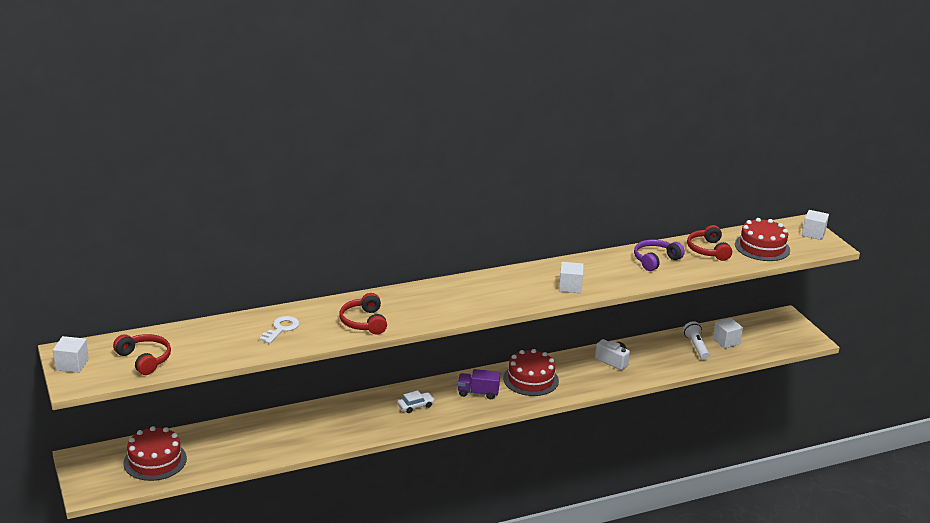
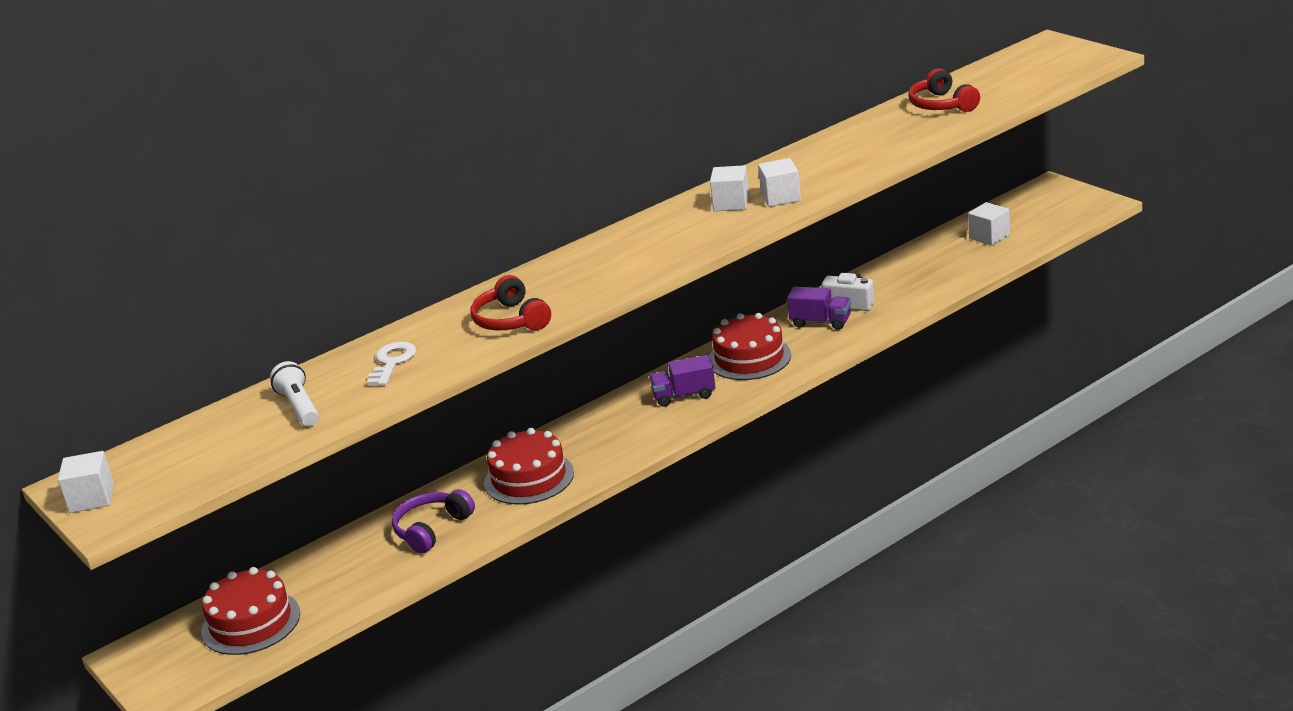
camera: 10 degrees left, 0 degrees up
red headphones [113,334,171,375] -> none
white car [397,391,435,413] -> none
purple headphones [634,240,685,271] -> purple headphones moved to [392,489,475,553]
white flashlight [683,321,709,360] -> white flashlight moved to [270,361,319,426]
red cake [735,218,790,261] -> red cake moved to [484,428,574,505]
white cube [802,210,829,240] -> white cube moved to [710,165,749,211]
none -> purple truck [787,286,851,330]

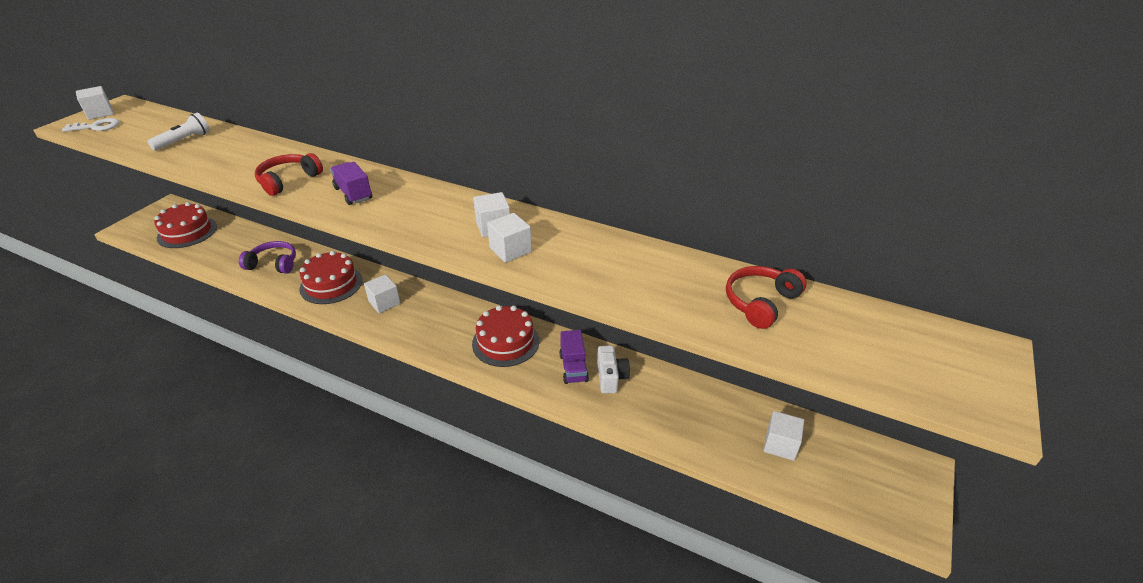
camera: 60 degrees right, 10 degrees up
white key [367,342,416,386] -> white key moved to [62,118,119,132]
purple truck [649,355,716,407] -> purple truck moved to [330,162,372,205]
none -> white cube [364,274,400,313]

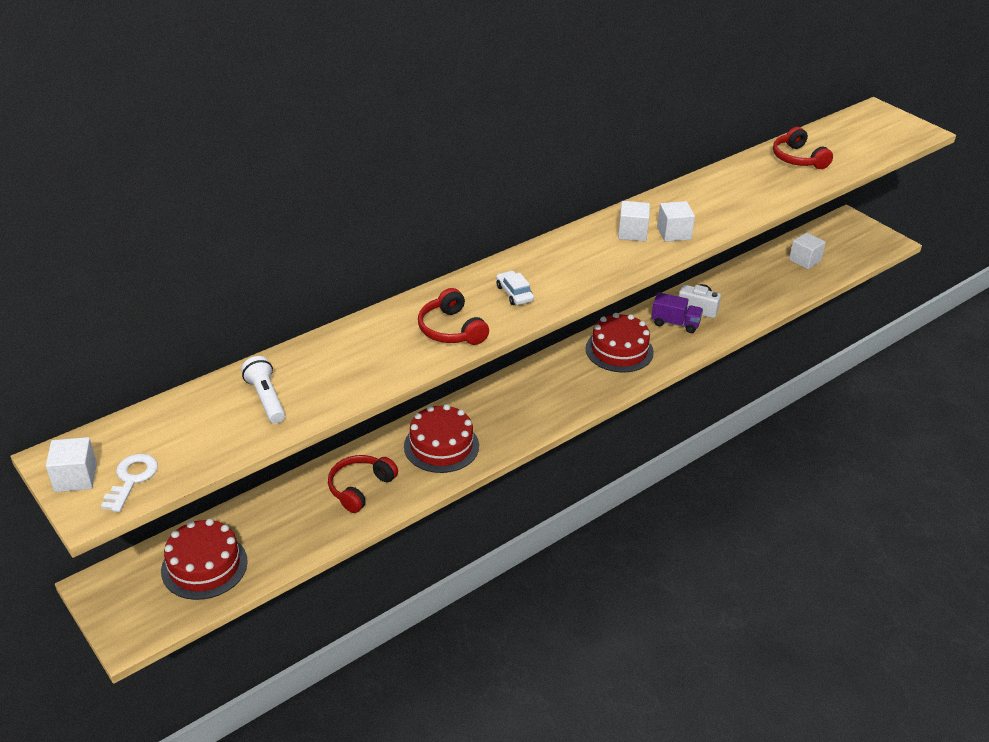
camera: 65 degrees left, 0 degrees up
purple headphones [239,241,296,274] -> red headphones [328,455,398,513]
purple truck [330,162,372,205] -> white car [496,271,534,305]
white cube [364,274,400,313] -> none

